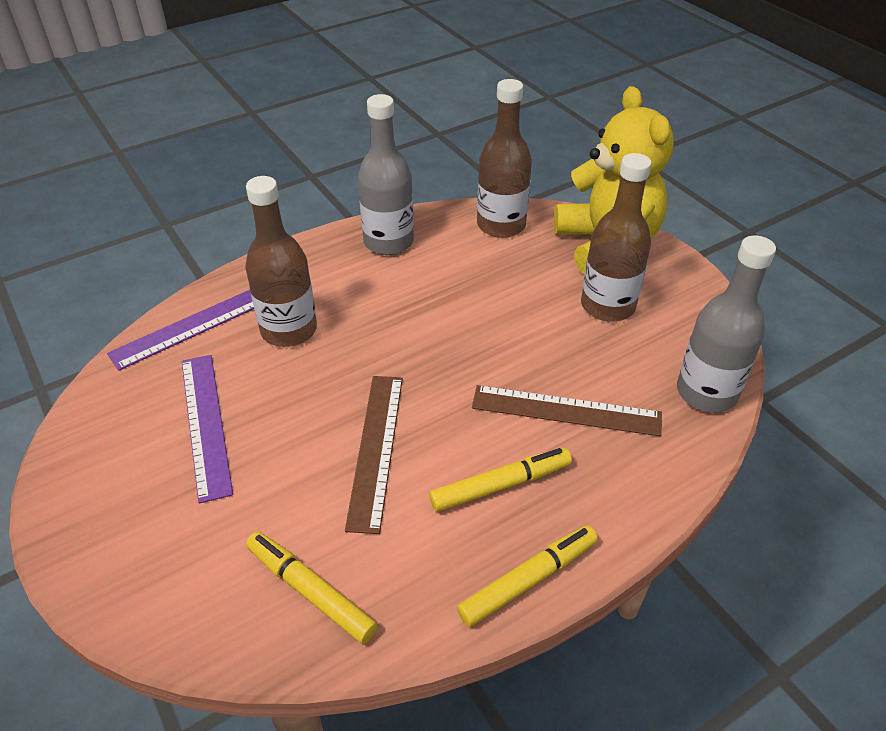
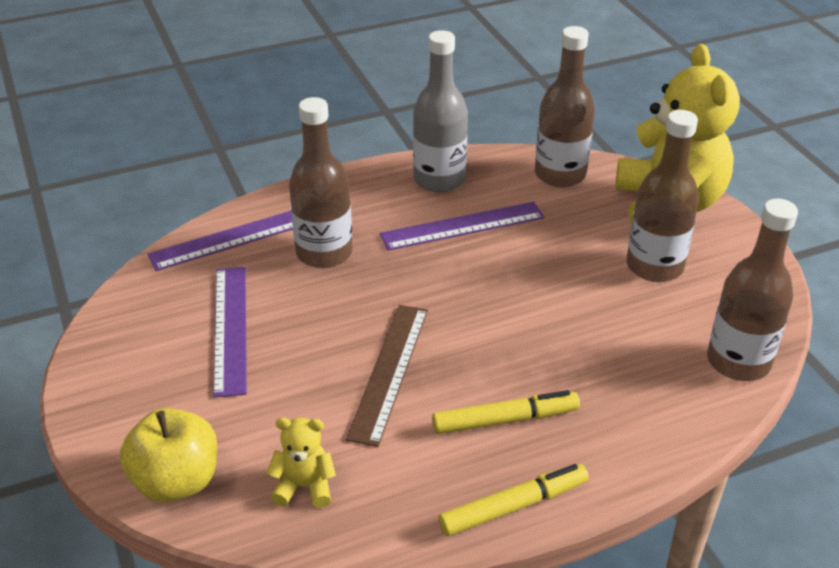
camera: 10 degrees right, 5 degrees down
yellow marker [246,532,378,644] -> yellow teddy bear [267,417,336,508]
brown ruler [472,385,662,437] -> none
grey bottle [677,236,776,412] -> brown bottle [707,198,798,381]
none -> yellow apple [120,408,217,503]
none -> purple ruler [380,202,545,251]

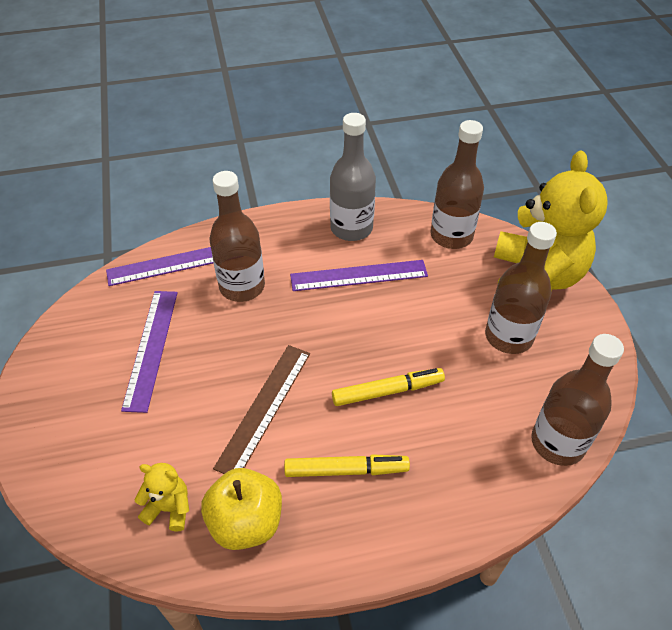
camera: 10 degrees right, 10 degrees up
yellow apple [120,408,217,503] -> yellow apple moved to [201,468,282,550]
yellow marker [438,464,589,536] -> yellow marker moved to [332,368,445,406]

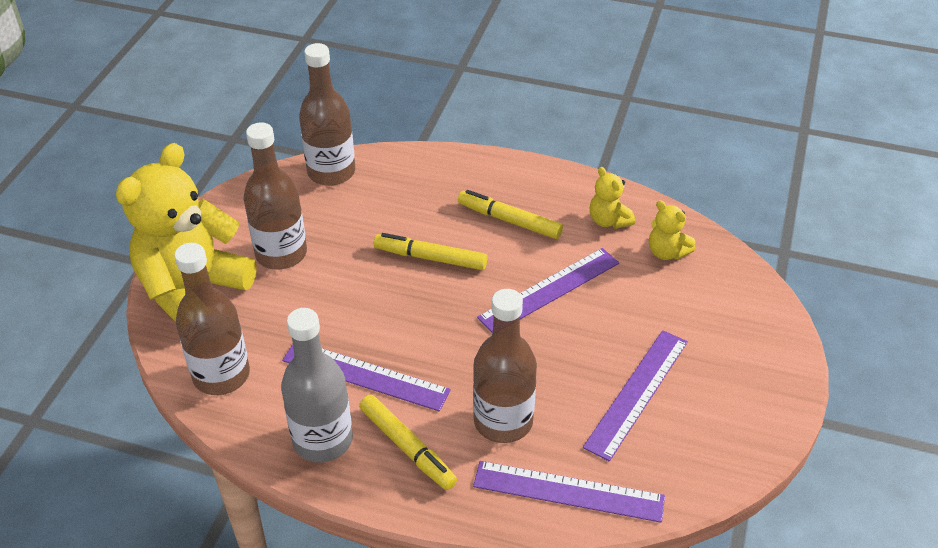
camera: 150 degrees left, 5 degrees down
yellow apple [201,468,282,550] -> yellow teddy bear [590,167,635,229]
brown ruler [213,345,310,474] -> purple ruler [477,248,619,333]
none -> yellow marker [359,394,457,490]

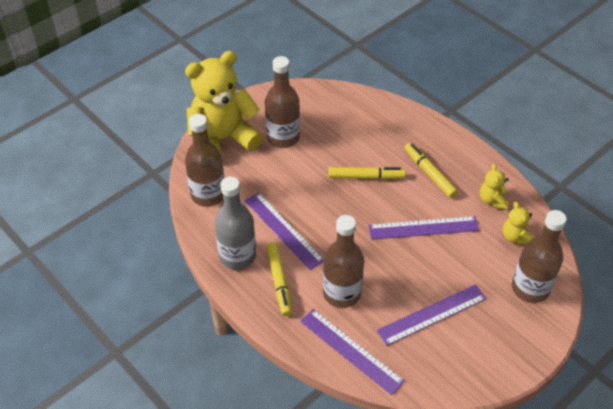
camera: 30 degrees right, 5 degrees up
brown bottle [299,43,355,186] -> brown bottle moved to [512,210,567,303]
yellow marker [374,233,487,270] -> yellow marker turned 135 degrees clockwise [329,167,406,179]

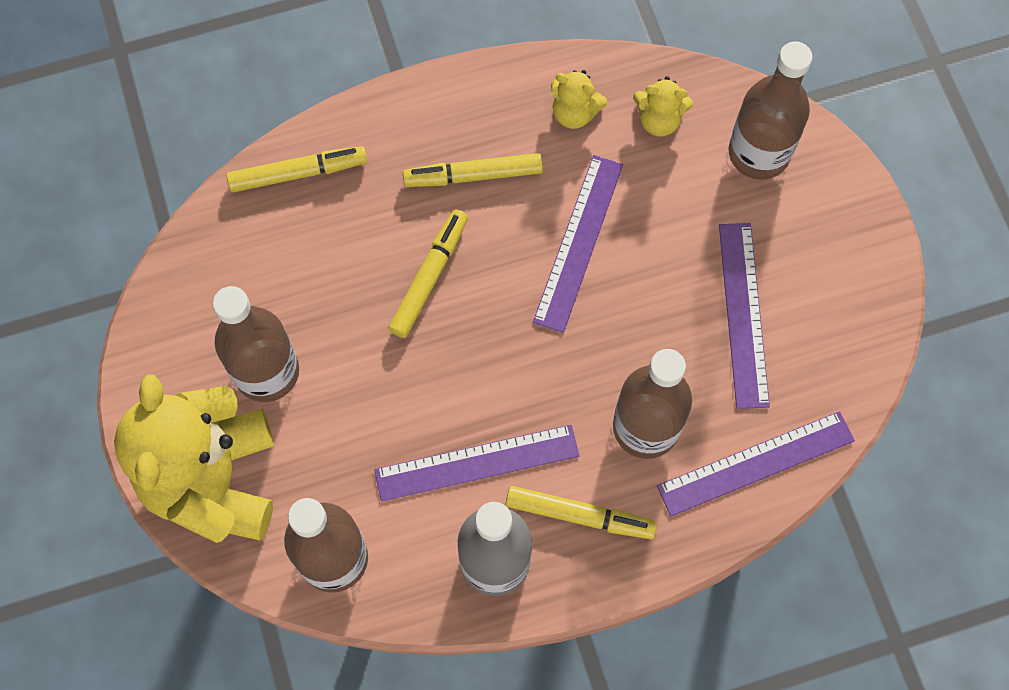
camera: 65 degrees left, 20 degrees up
none -> yellow marker [227,146,367,192]

